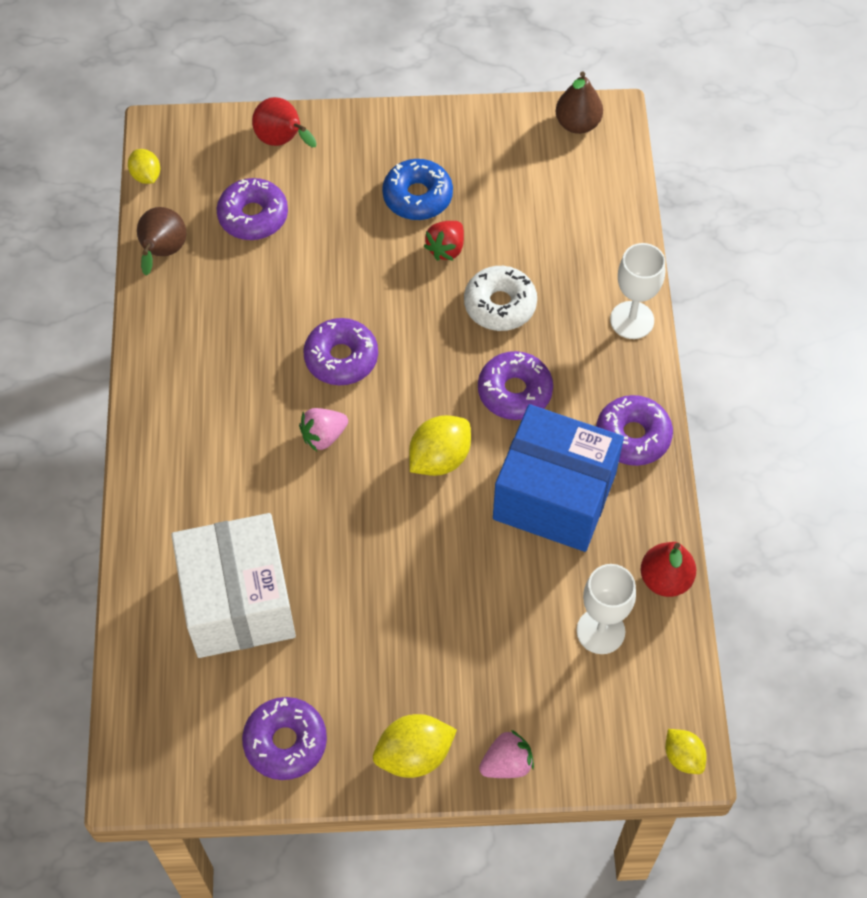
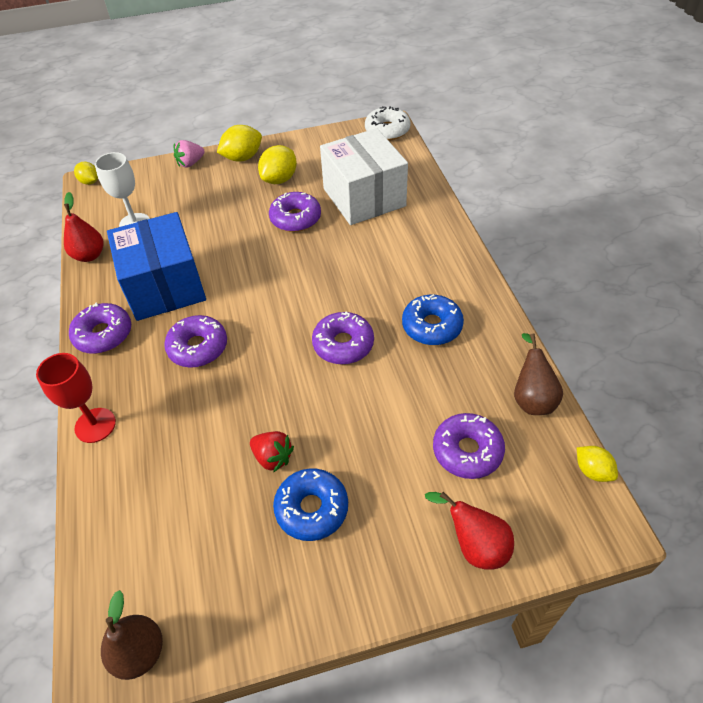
camera: 170 degrees right, 10 degrees down
purple donut [242,697,327,780] -> purple donut moved to [269,192,321,232]
pink strawberry [299,408,348,451] -> none
yellow lemon [409,415,471,476] -> yellow lemon moved to [258,145,297,184]
red strawberry [424,221,464,261] -> red strawberry turned 105 degrees clockwise [250,431,294,472]
white donut [464,266,537,331] -> white donut moved to [365,106,411,140]
blue box [493,404,624,552] -> blue box turned 60 degrees clockwise [107,212,206,321]
white goblet [610,243,665,339] -> red goblet [36,353,116,443]
none -> blue donut [402,294,464,345]

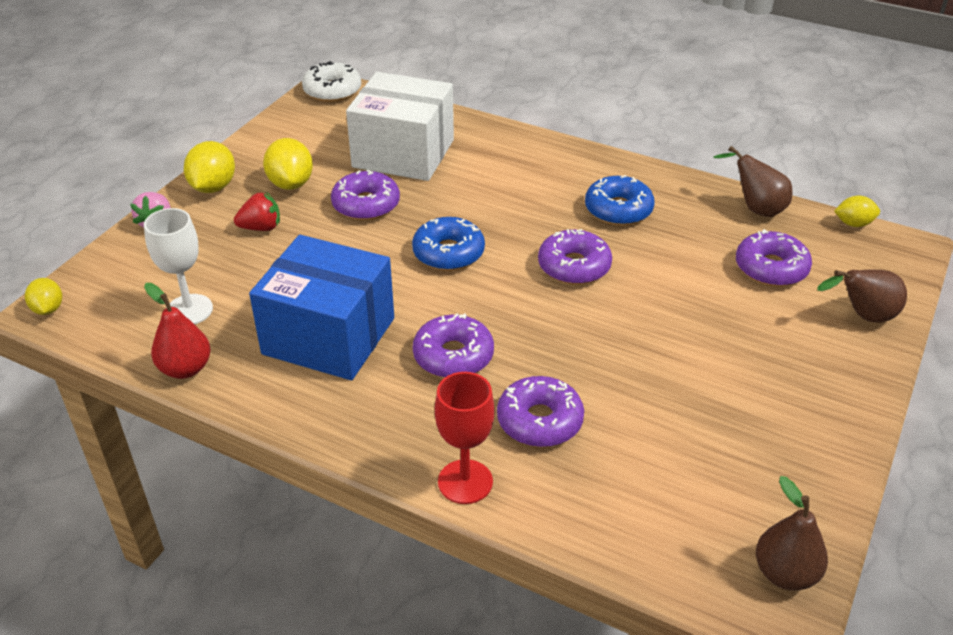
camera: 50 degrees left, 10 degrees down
purple donut [69,303,131,354] -> purple donut moved to [497,376,584,447]
yellow lemon [74,162,98,185] -> yellow lemon turned 75 degrees clockwise [25,278,62,315]
red strawberry [250,431,294,472] -> red strawberry moved to [234,192,280,231]
blue donut [273,468,348,541] -> blue donut moved to [412,217,485,271]
red pear [425,492,514,570] -> brown pear [817,270,907,323]

